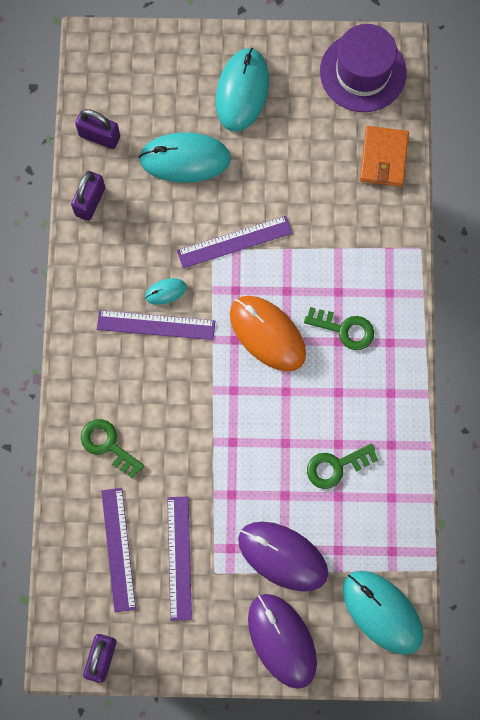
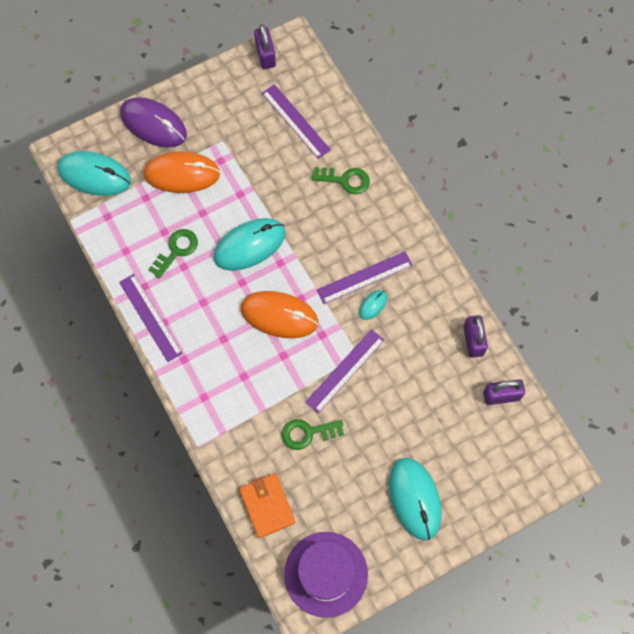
camera: 150 degrees right, 5 degrees down
turquoise mouse [139,132,231,183] -> turquoise mouse moved to [213,218,286,271]
purple ruler [167,497,192,621] -> purple ruler moved to [119,274,183,362]
purple mouse [238,522,328,592] -> orange mouse [143,151,220,193]
green key [304,307,374,350] -> green key moved to [282,419,344,450]

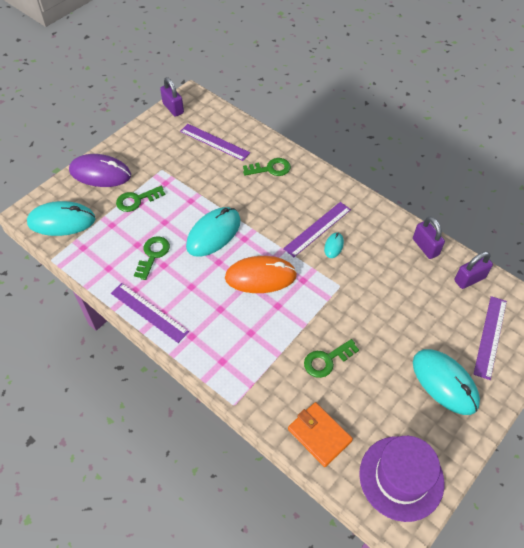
camera: 20 degrees left, 15 degrees down
orange mouse [143,151,220,193] -> green key [116,186,165,212]
purple ruler [305,329,384,413] -> purple ruler moved to [473,296,507,380]

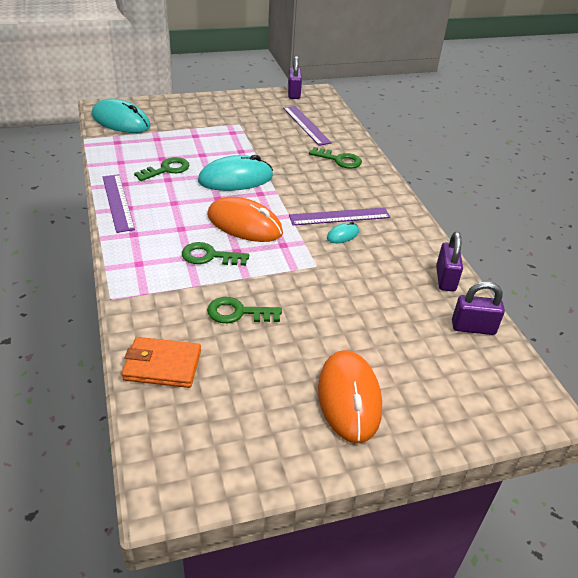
camera: 30 degrees right, 15 degrees down
purple mouse [69,154,131,187] -> none
green key [116,186,165,212] -> green key moved to [182,242,249,266]
orange wallet [288,402,353,467] -> orange wallet turned 75 degrees counterclockwise [122,337,201,388]
purple hat [359,436,444,522] -> none
turquoise mouse [413,349,480,415] -> orange mouse [318,350,382,443]
purple ruler [473,296,507,380] -> none

